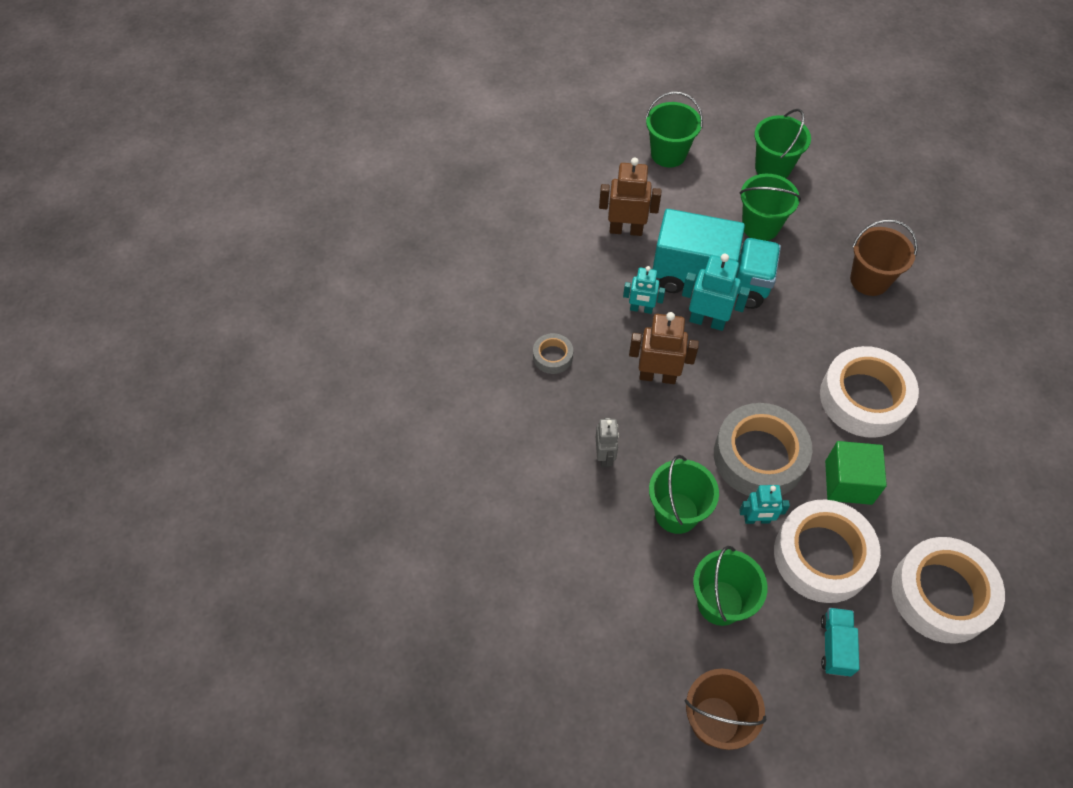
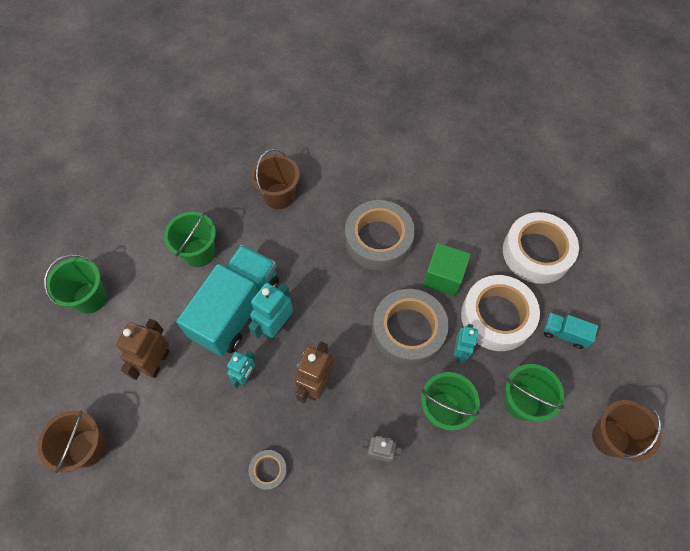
camera: 75 degrees left, 5 degrees up
green bucket [754,109,811,178] -> none
white tape [820,346,919,438] -> grey tape [345,200,415,271]
none -> brown bucket [37,410,106,473]

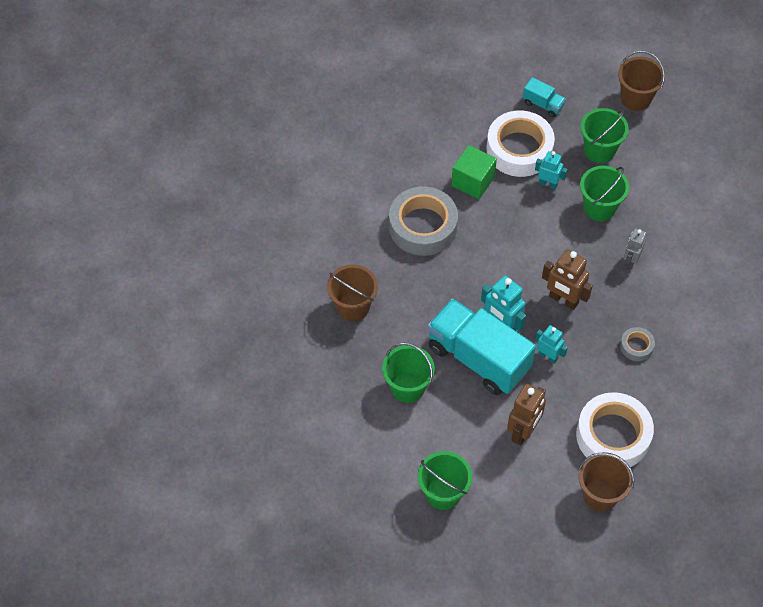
camera: 80 degrees left, 5 degrees down
brown robot [116,319,170,380] -> brown robot turned 90 degrees counterclockwise [507,384,546,446]
grey tape [372,289,449,366] -> none
white tape [503,212,579,284] -> white tape moved to [576,392,654,467]
turquoise truck [544,313,598,349] -> turquoise truck turned 90 degrees counterclockwise [523,77,566,117]

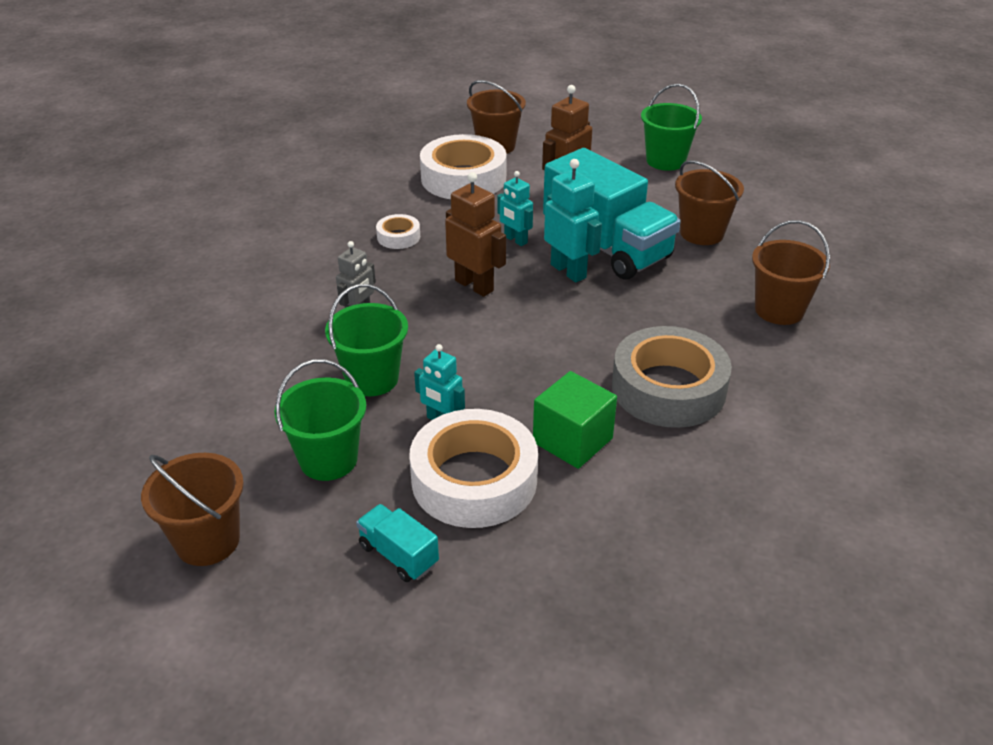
camera: 170 degrees left, 20 degrees down
green bucket [382,342,435,403] -> brown bucket [675,160,744,245]
grey tape [620,327,655,361] -> white tape [376,214,420,249]

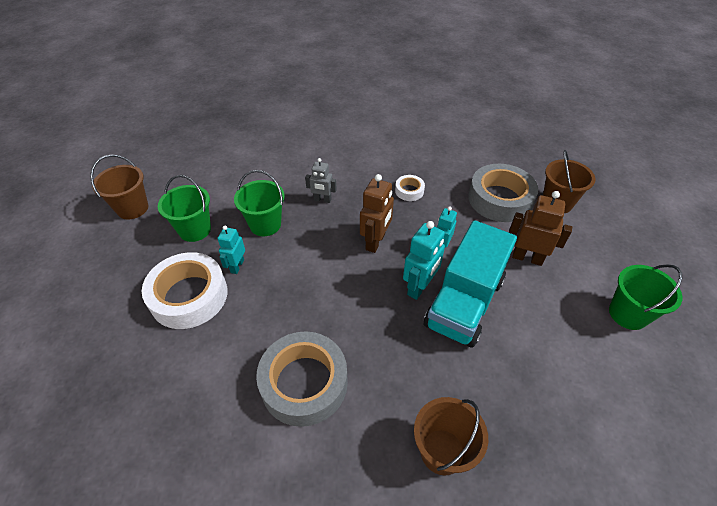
camera: 70 degrees right, 10 degrees up
turquoise truck [356,504,439,582] -> none
white tape [420,134,507,199] -> grey tape [468,164,538,222]
green cube [533,371,617,469] -> none
brown bucket [675,160,744,245] -> none

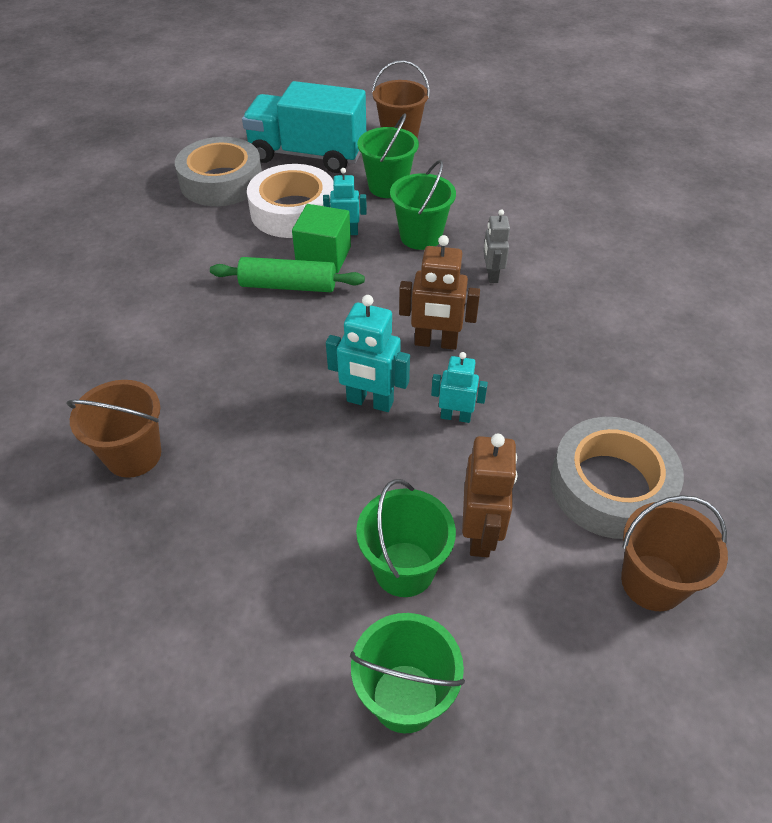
camera: 75 degrees right, 0 degrees up
grey tape [256,331,348,427] -> grey tape moved to [175,137,262,206]
white tape [395,175,425,201] -> none
turquoise truck [424,220,517,348] -> turquoise truck moved to [242,81,366,173]
none -> green rolling pin [210,257,365,292]
none -> green cube [292,204,351,273]
none -> green bucket [356,479,456,597]

